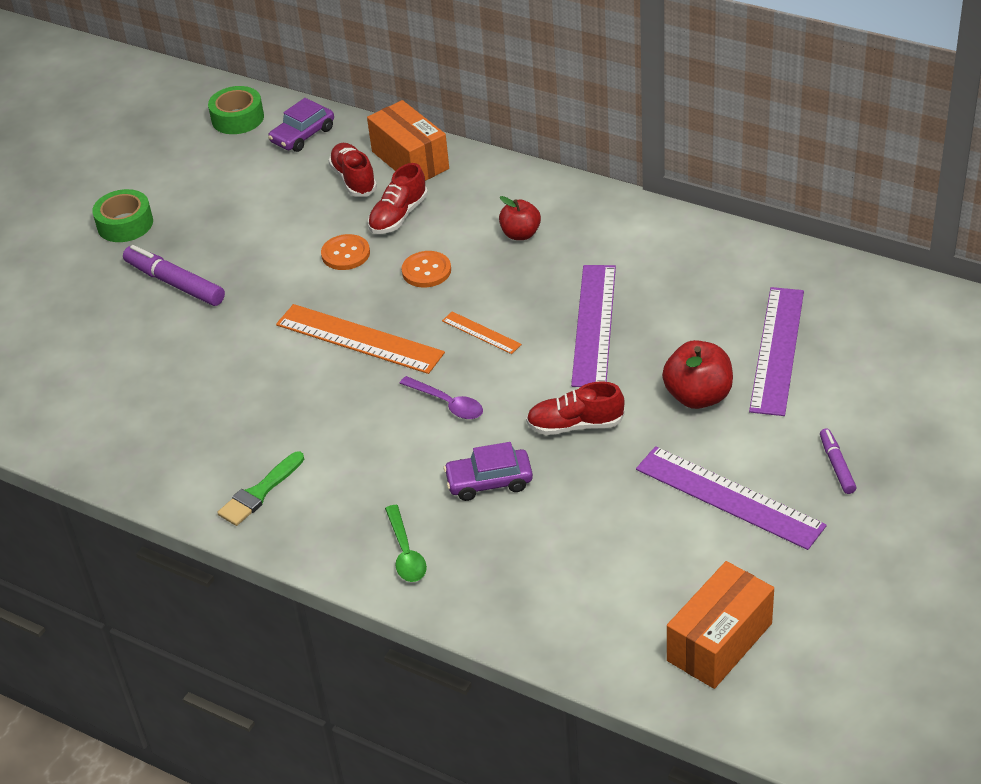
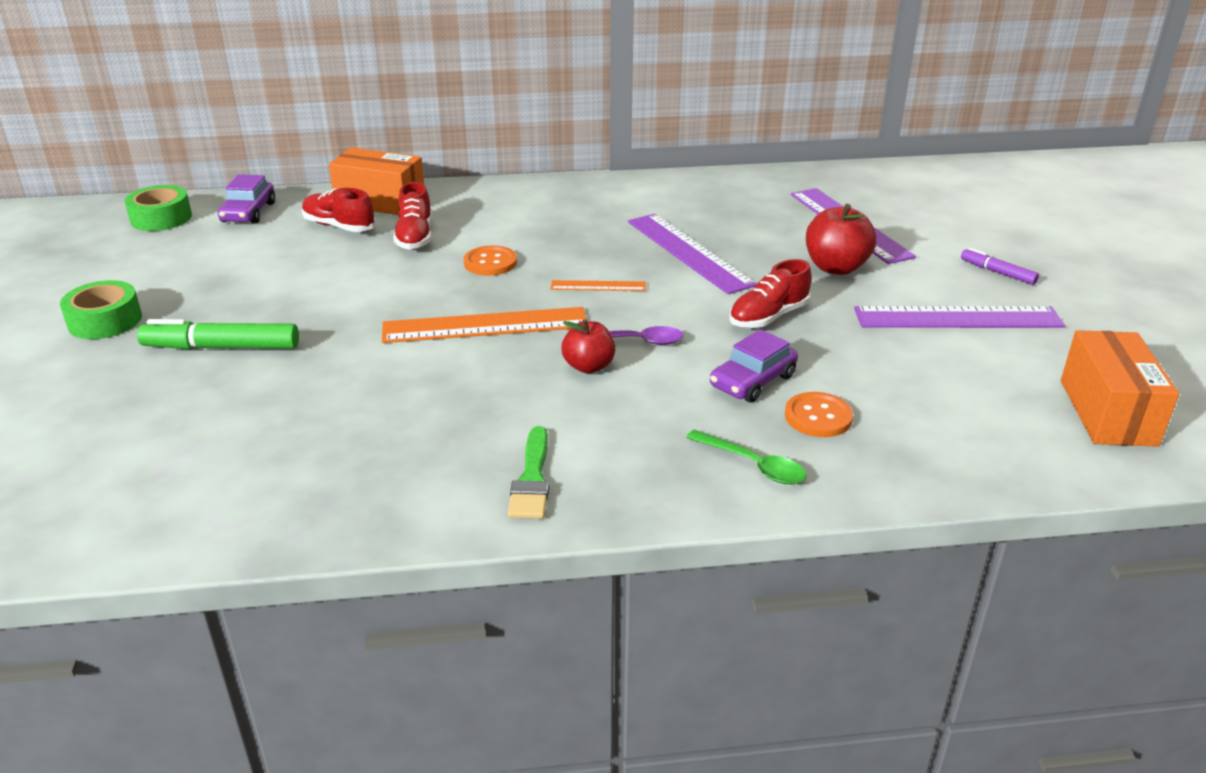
camera: 40 degrees left, 10 degrees down
purple marker [123,245,225,306] -> green marker [137,319,299,349]
orange button [321,234,370,270] -> orange button moved to [785,392,853,437]
red apple [499,196,541,240] -> red apple moved to [561,319,615,373]

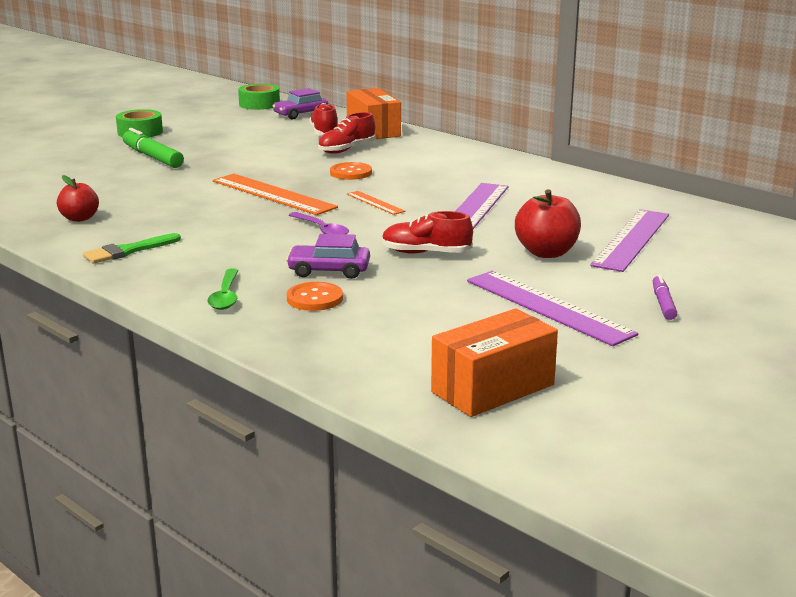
camera: 50 degrees right, 10 degrees down
red apple [561,319,615,373] -> red apple moved to [57,175,99,222]

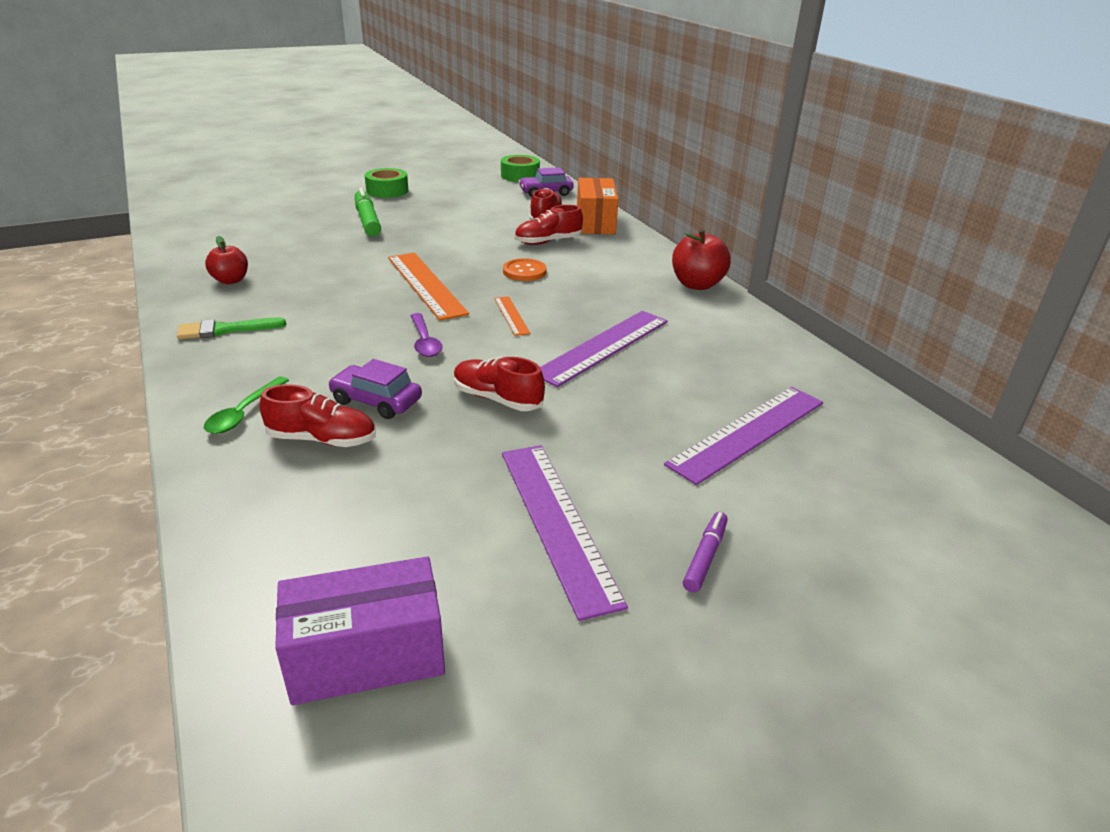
camera: 20 degrees right, 10 degrees up
orange button [287,282,343,311] -> red shoe [260,384,376,447]
orange box [431,308,558,417] -> purple box [275,557,445,705]
red apple [515,189,581,258] -> red apple moved to [672,229,731,290]

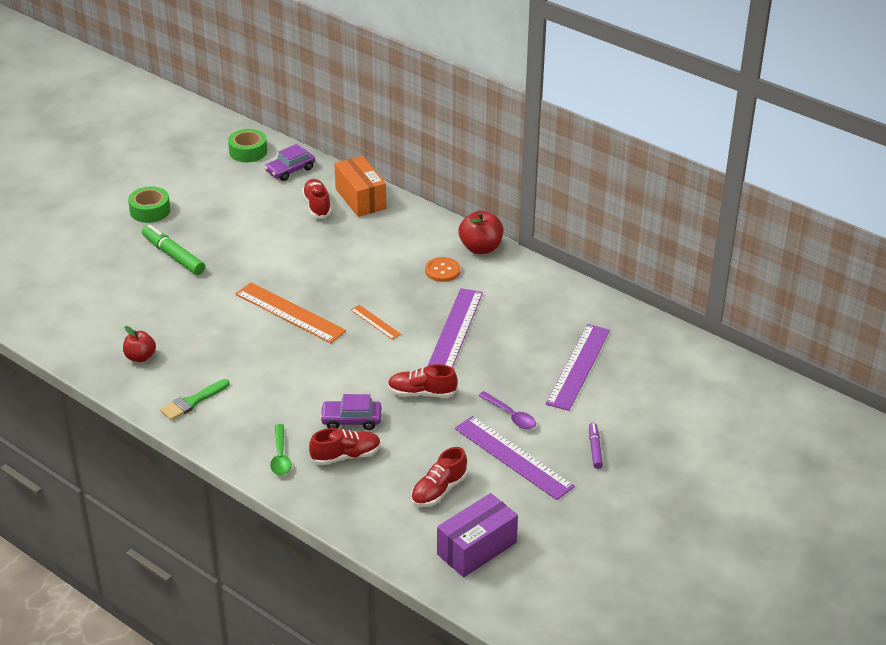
camera: 25 degrees left, 5 degrees up
purple spoon [410,313,443,357] -> purple spoon moved to [478,391,536,429]
orange button [503,258,546,281] -> orange button moved to [425,257,460,282]
red shoe [514,205,583,245] -> red shoe moved to [411,447,468,507]

